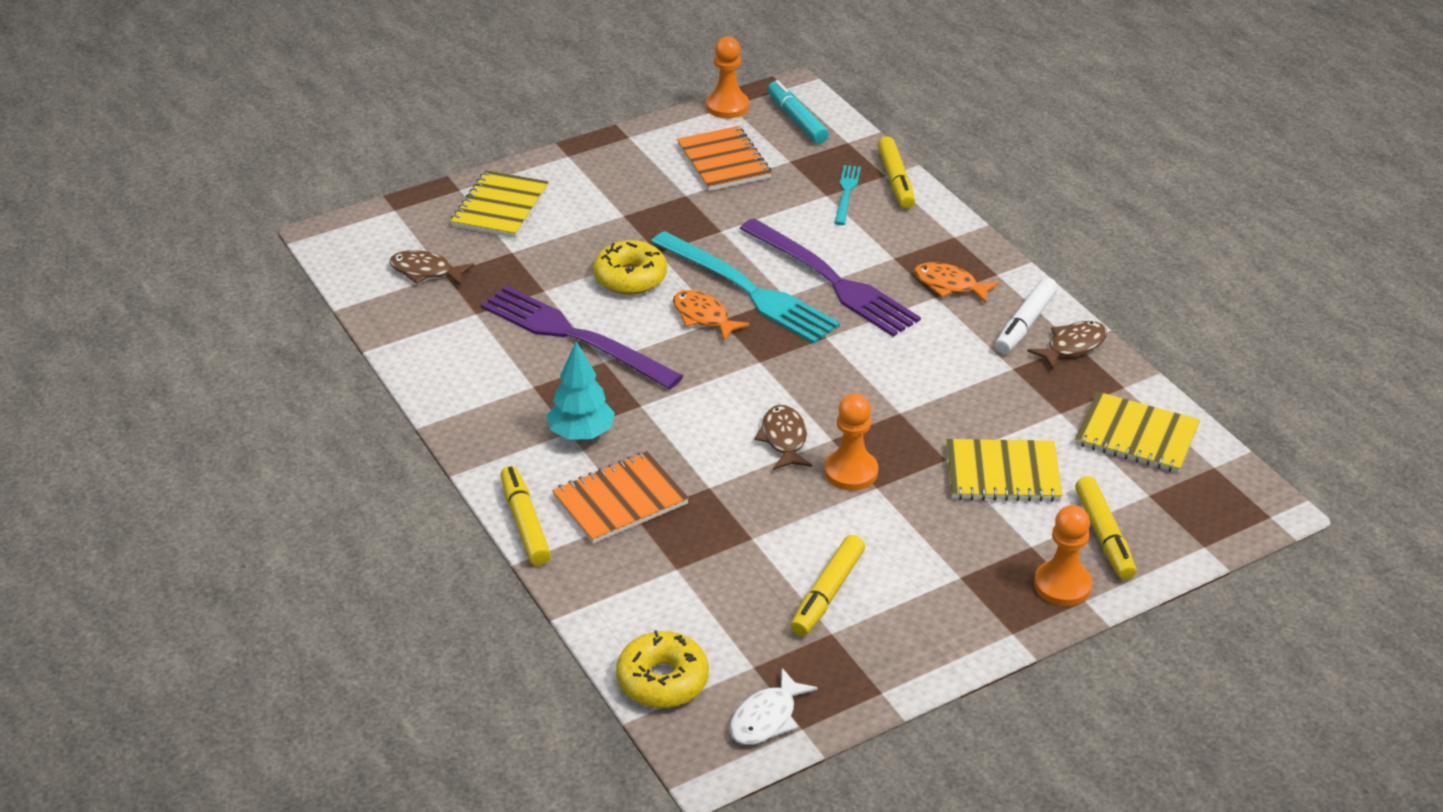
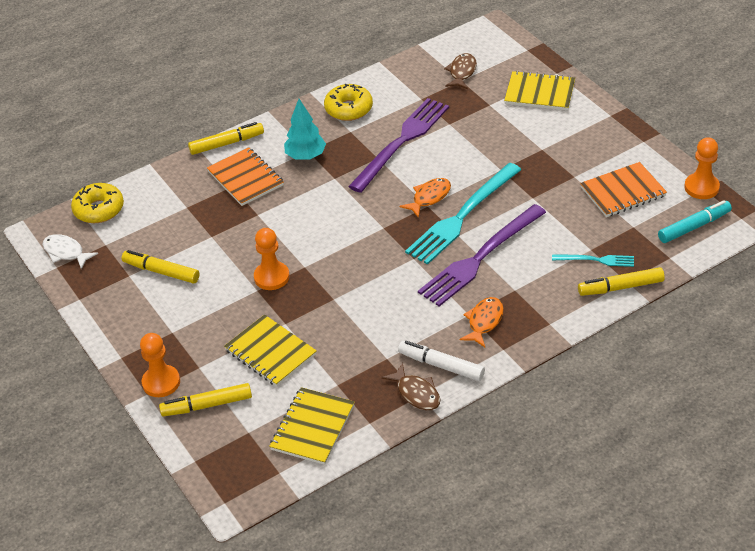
camera: 90 degrees right, 5 degrees up
yellow donut [593,240,667,295] -> yellow donut moved to [324,84,373,121]
brown fish [754,405,812,470] -> none
yellow notebook [946,439,1062,502] -> yellow notebook turned 45 degrees counterclockwise [224,314,317,387]

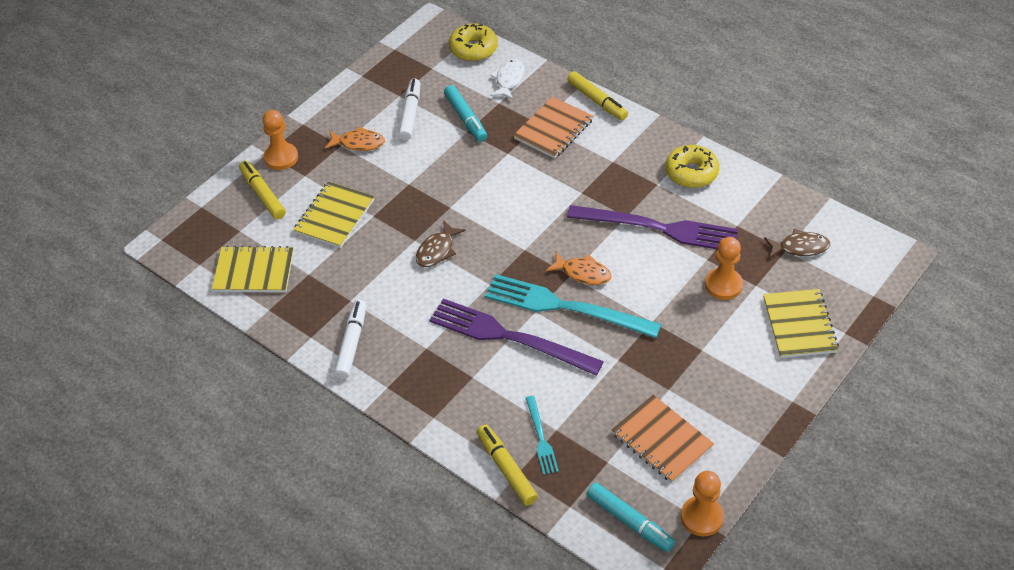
camera: 70 degrees right, 5 degrees up
white fish [43,234,98,269] -> white fish moved to [490,59,525,100]
yellow marker [122,250,200,284] -> white marker [398,79,421,140]
orange pawn [254,228,290,290] -> orange pawn moved to [705,237,743,300]
turquoise tree [284,99,326,160] -> none
brown fish [382,363,440,410] -> brown fish moved to [416,221,466,267]
orange fish [459,297,504,347] -> orange fish moved to [325,126,385,151]
none -> turquoise marker [444,85,487,142]

